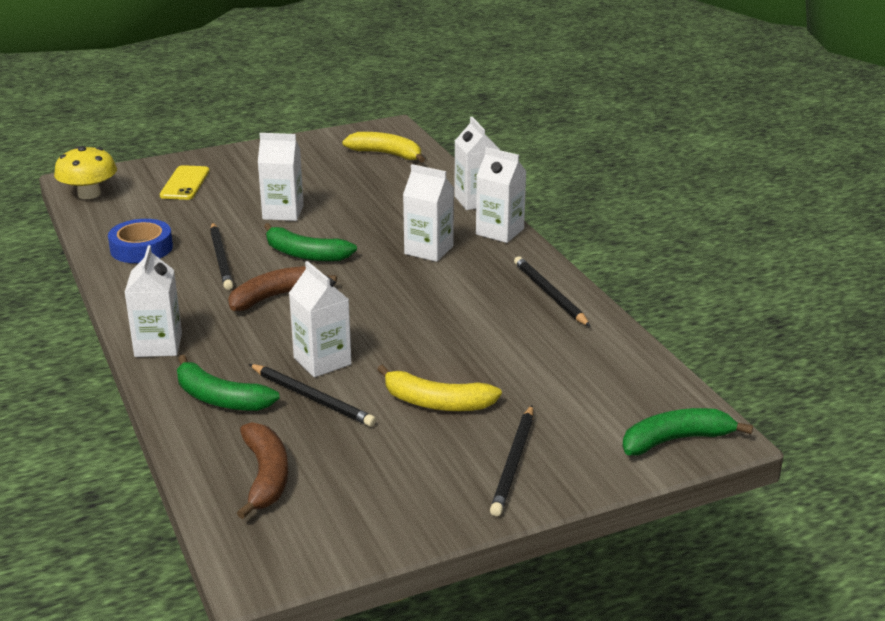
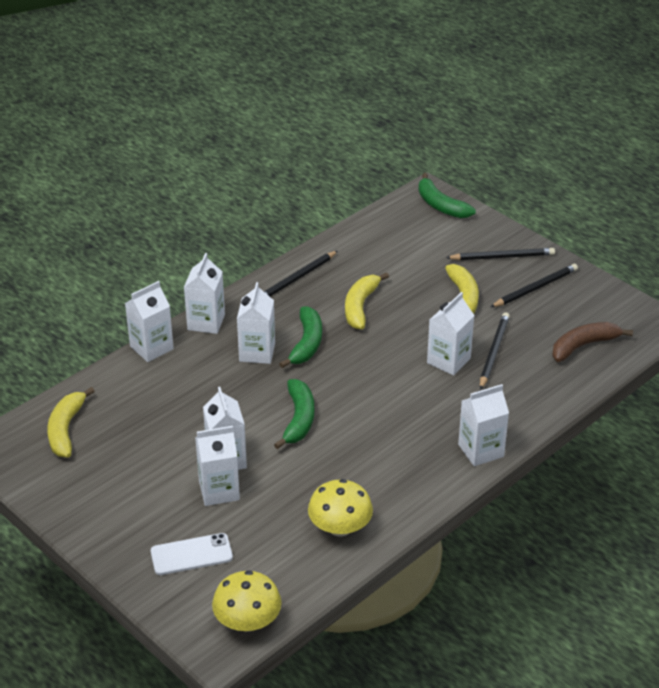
camera: 110 degrees left, 10 degrees up
blue tape [108,219,173,263] -> yellow mushroom [308,479,373,537]
yellow phone [160,165,209,200] -> white phone [151,533,233,575]
green banana [177,355,280,411] -> green banana moved to [279,306,322,368]
black pencil [210,222,233,290] -> black pencil moved to [491,264,578,307]
brown banana [228,266,337,311] -> none
none -> white carton [195,426,240,506]
none -> yellow banana [345,272,389,329]

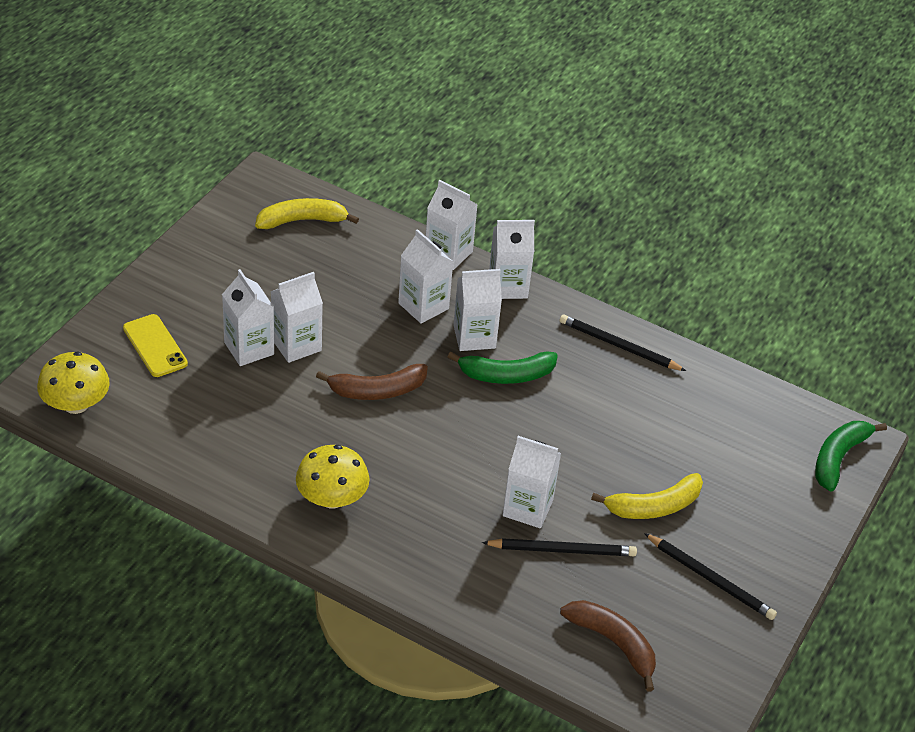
camera: 70 degrees right, 5 degrees up
white phone [151,533,233,575] -> yellow phone [123,314,188,377]
green banana [274,379,314,449] -> brown banana [316,364,428,400]
yellow mushroom [308,479,373,537] -> yellow mushroom moved to [296,445,369,509]
yellow banana [345,272,389,329] -> none
black pencil [446,248,555,260] -> none
white carton [458,384,509,466] -> white carton moved to [398,229,453,324]

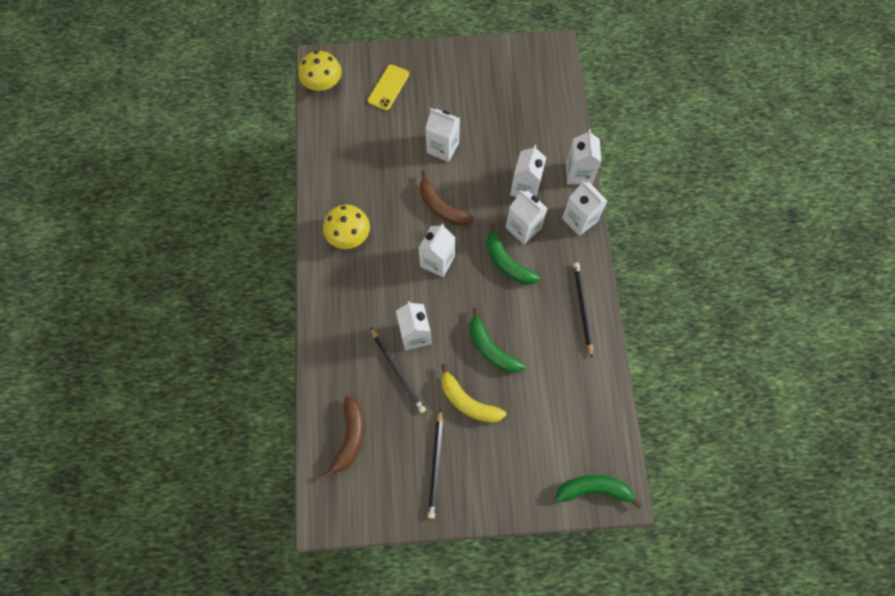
camera: 60 degrees right, 25 degrees up
white carton [222,269,274,366] -> white carton moved to [418,223,455,277]
yellow banana [255,198,359,229] -> none
none -> green banana [470,308,525,373]

